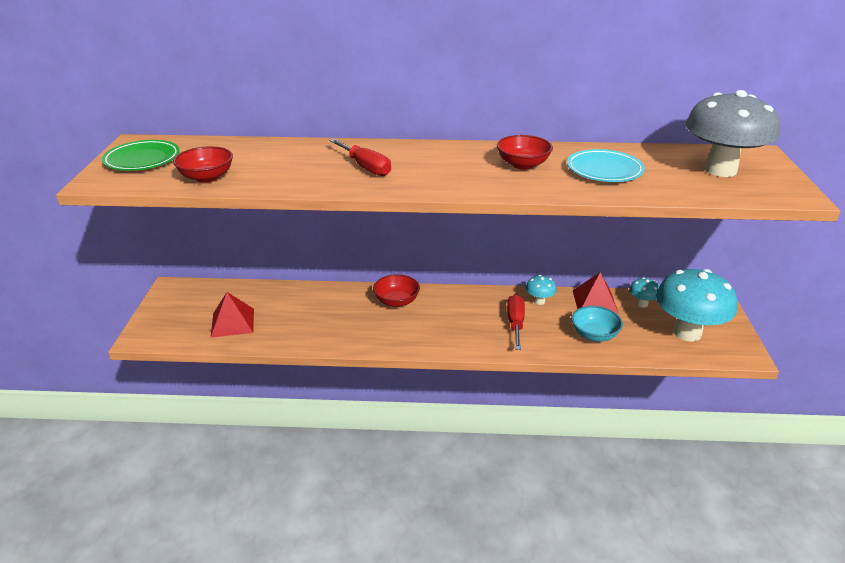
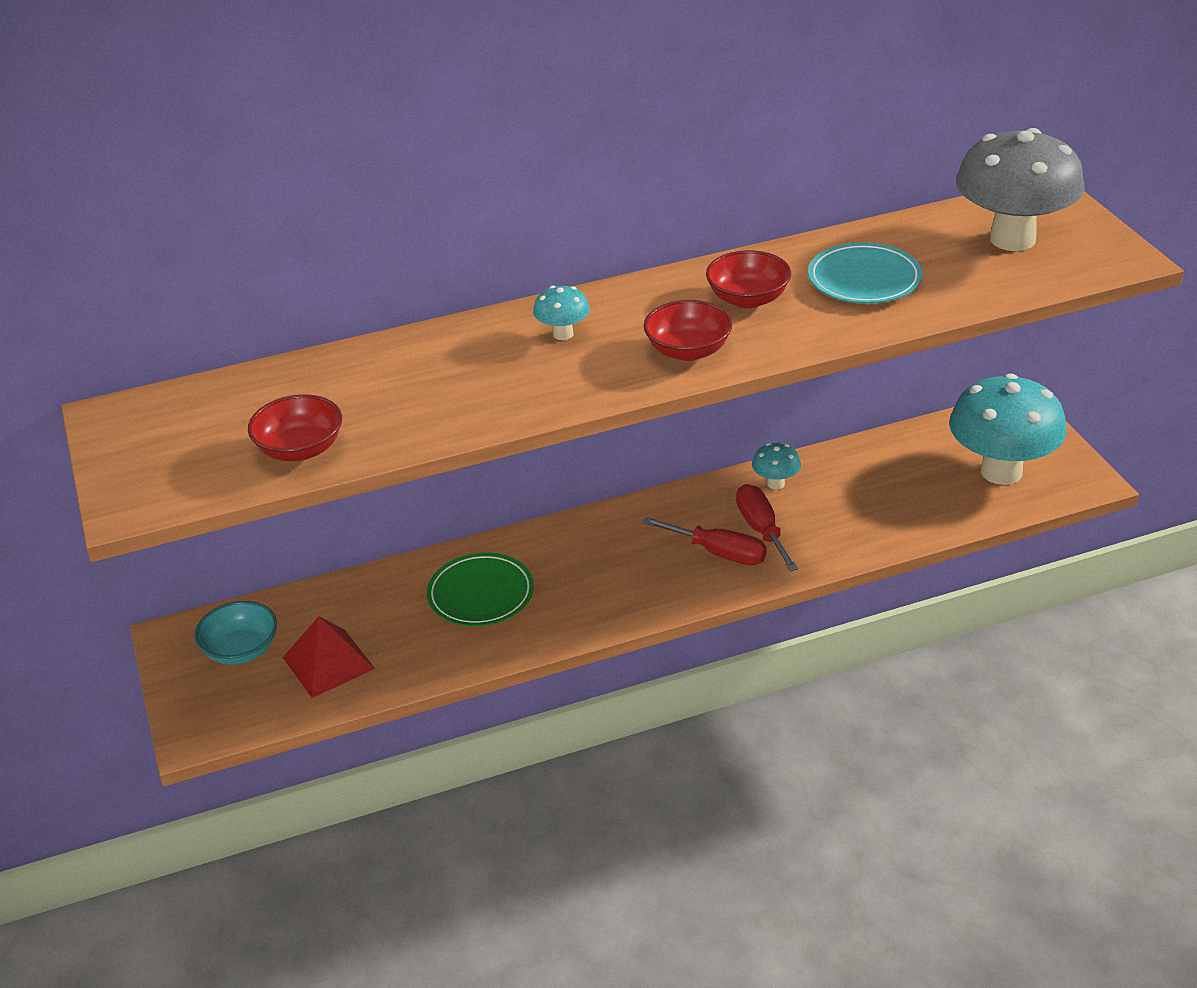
camera: 20 degrees left, 5 degrees up
green plate [102,140,180,171] -> green plate moved to [427,553,534,626]
red screwdriver [330,139,391,176] -> red screwdriver moved to [642,517,767,565]
red bowl [373,274,420,307] -> red bowl moved to [644,300,733,361]
turquoise bowl [571,306,623,342] -> turquoise bowl moved to [194,601,277,665]
red pyramid [573,272,619,314] -> none
turquoise mushroom [629,277,660,308] -> turquoise mushroom moved to [533,286,590,340]

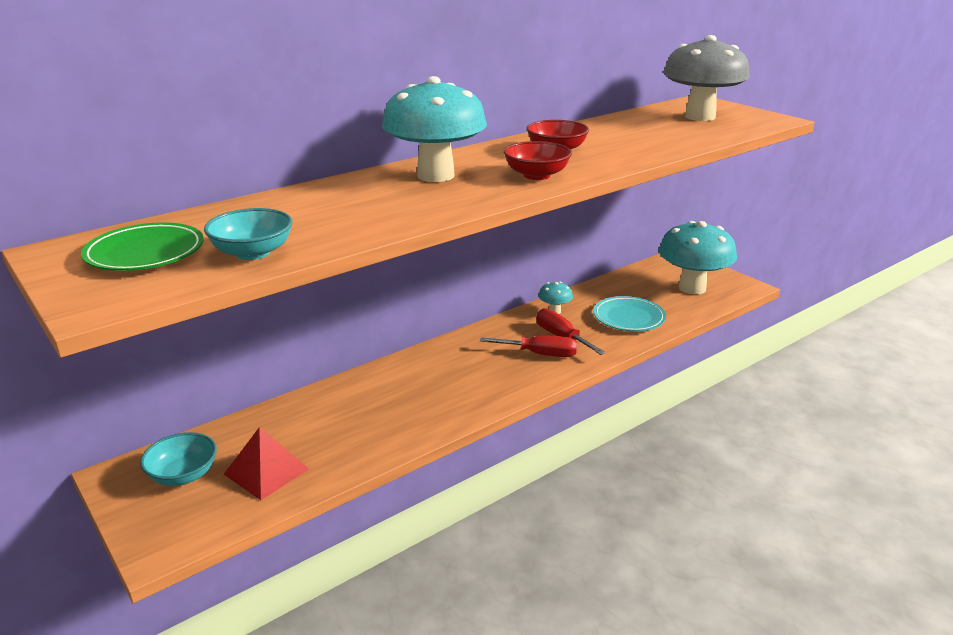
camera: 20 degrees left, 10 degrees down
red bowl [248,394,342,461] -> turquoise bowl [204,208,293,260]
green plate [427,553,534,626] -> green plate moved to [81,222,204,271]
turquoise mushroom [533,286,590,340] -> turquoise mushroom [382,76,487,182], size x2.31
turquoise plate [808,242,922,304] -> turquoise plate moved to [593,296,666,331]

